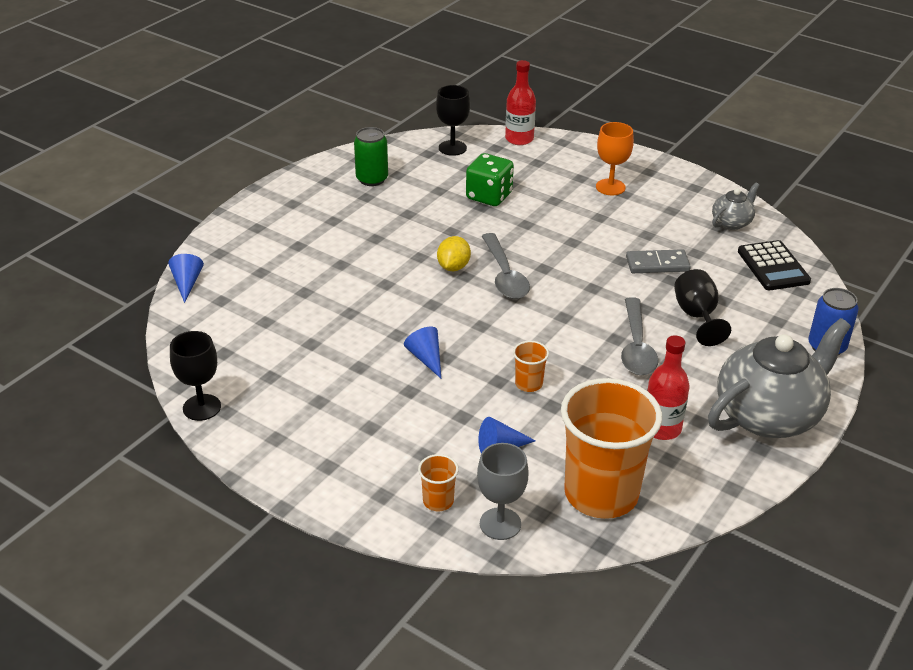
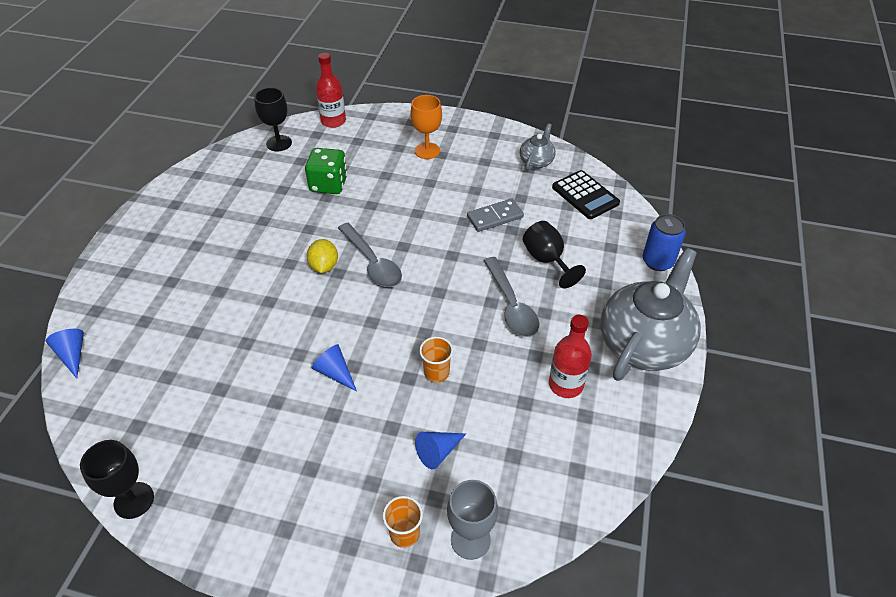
camera: 20 degrees left, 10 degrees up
green can [354,127,388,186] -> none
orange cup [561,378,662,519] -> none

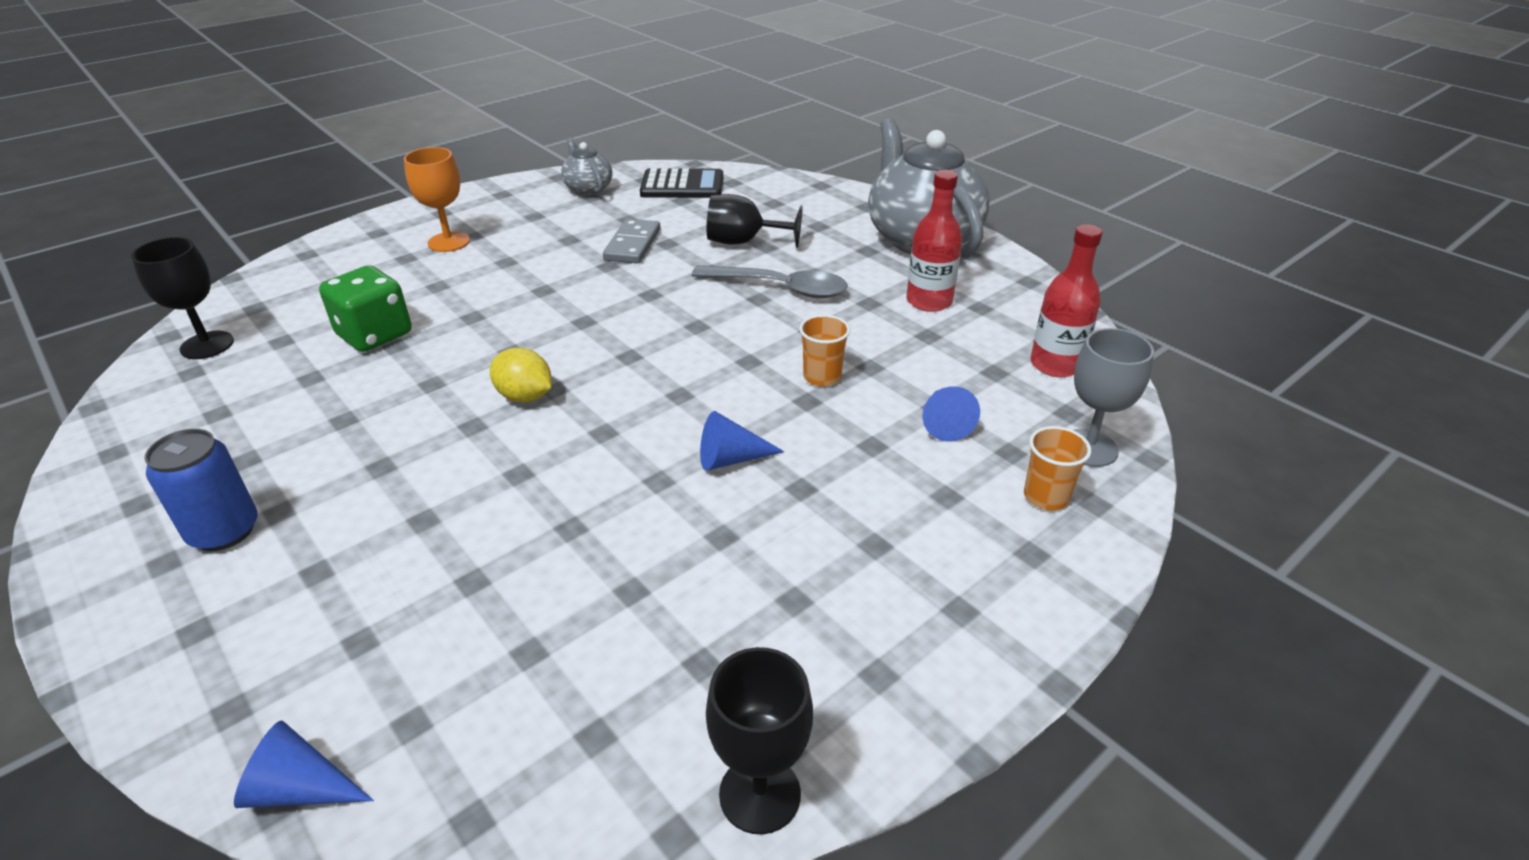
camera: 55 degrees left, 10 degrees down
red bottle [316,53,346,128] -> red bottle moved to [1030,224,1102,377]
grey spoon [338,223,402,287] -> none
blue can [643,214,686,271] -> blue can moved to [144,429,258,551]

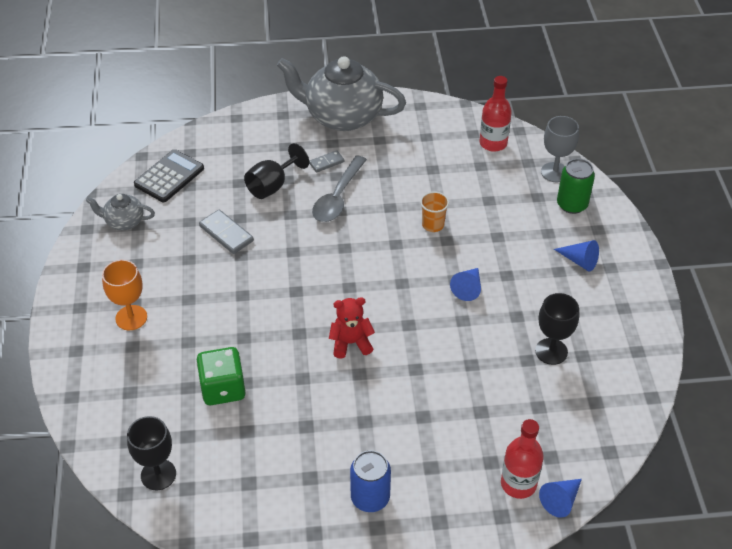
camera: 55 degrees left, 10 degrees up
yellow lemon [490,348,552,403] -> red teddy bear [329,297,375,359]
grey spoon [691,265,848,298] -> grey spoon turned 150 degrees clockwise [312,156,367,222]
black goblet [706,647,813,834] -> black goblet moved to [535,293,579,365]
red bottle [906,170,962,312] -> red bottle moved to [501,419,544,499]
blue cone [922,386,980,442] -> blue cone moved to [554,240,599,271]
orange cup [1024,426,1091,511] -> green can [557,159,595,214]
none -> grey domino [309,150,344,173]

